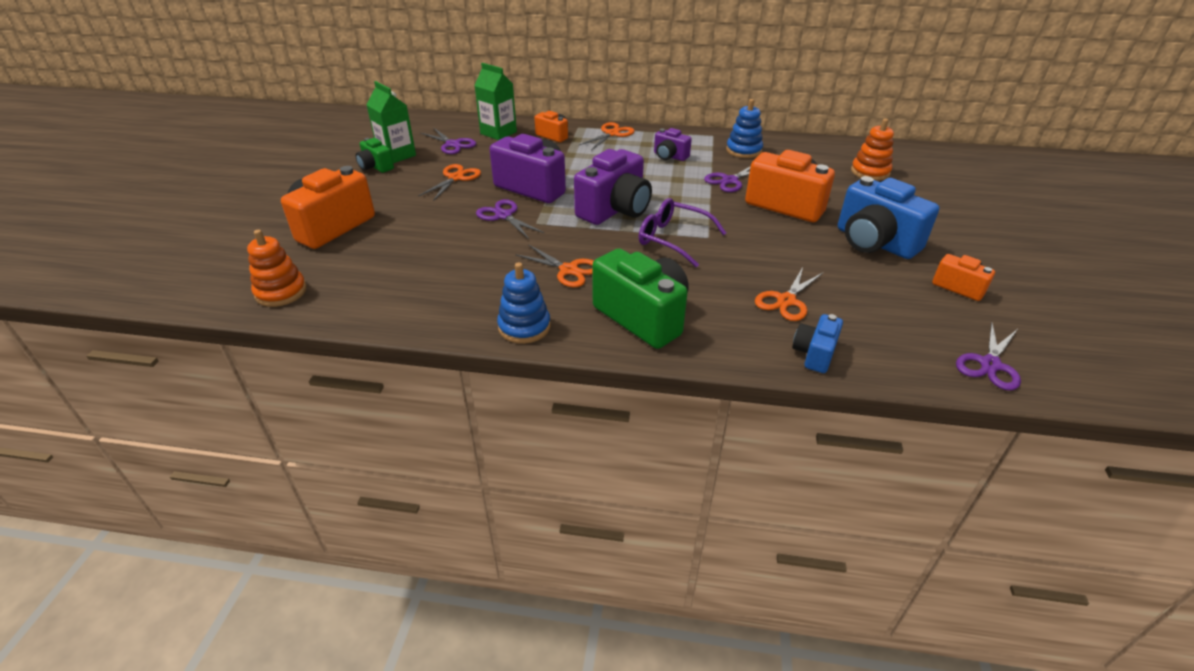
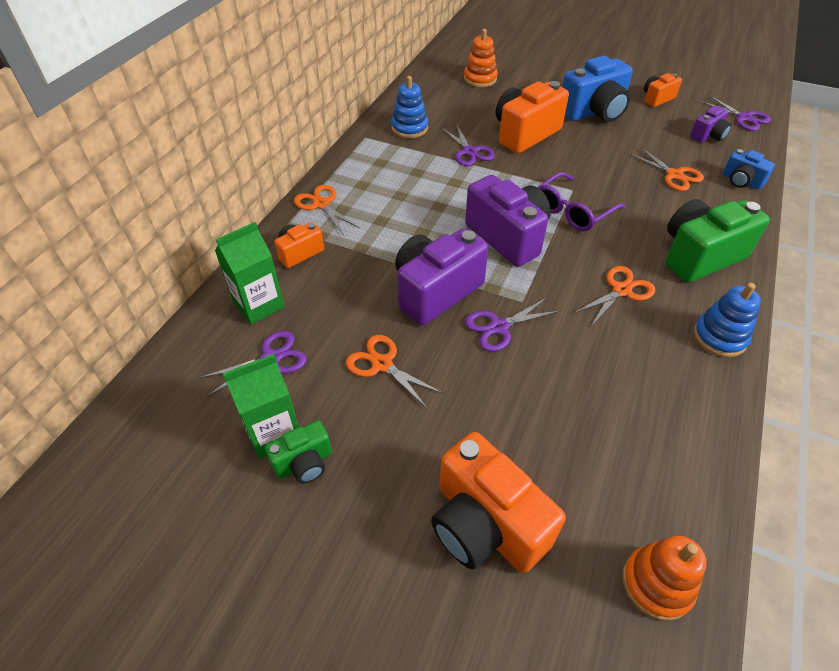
camera: 75 degrees left, 10 degrees up
purple camera [654,128,692,161] -> purple camera moved to [690,106,732,143]

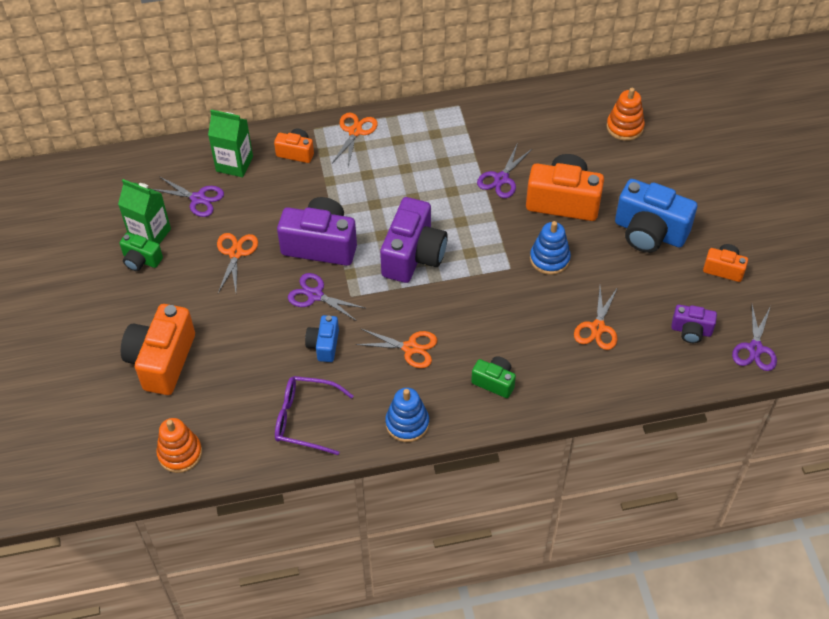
camera: 55 degrees right, 5 degrees up
blue stacking toy [391,76,428,138] -> blue stacking toy moved to [530,221,571,275]
purple glasses [538,172,626,231] -> purple glasses moved to [275,376,353,455]
green camera [665,199,770,283] -> green camera [471,356,516,398], size x0.53
blue camera [723,149,775,190] -> blue camera moved to [305,315,339,362]

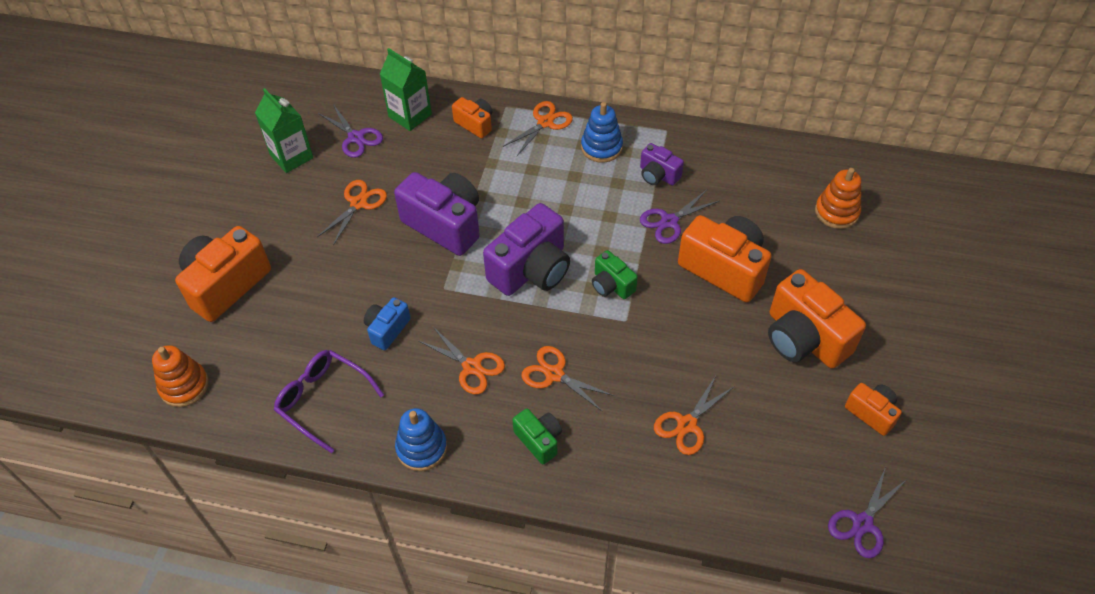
camera: 25 degrees right, 0 degrees up
green camera [120,232,163,271] -> green camera moved to [592,250,638,299]
purple scissors [288,273,365,321] -> none
blue stacking toy [530,221,571,275] -> blue stacking toy moved to [581,102,623,163]
blue camera [615,179,697,253] -> orange camera [768,269,866,369]
purple camera [671,305,717,343] -> purple camera moved to [640,143,684,185]
none -> orange scissors [521,346,614,412]

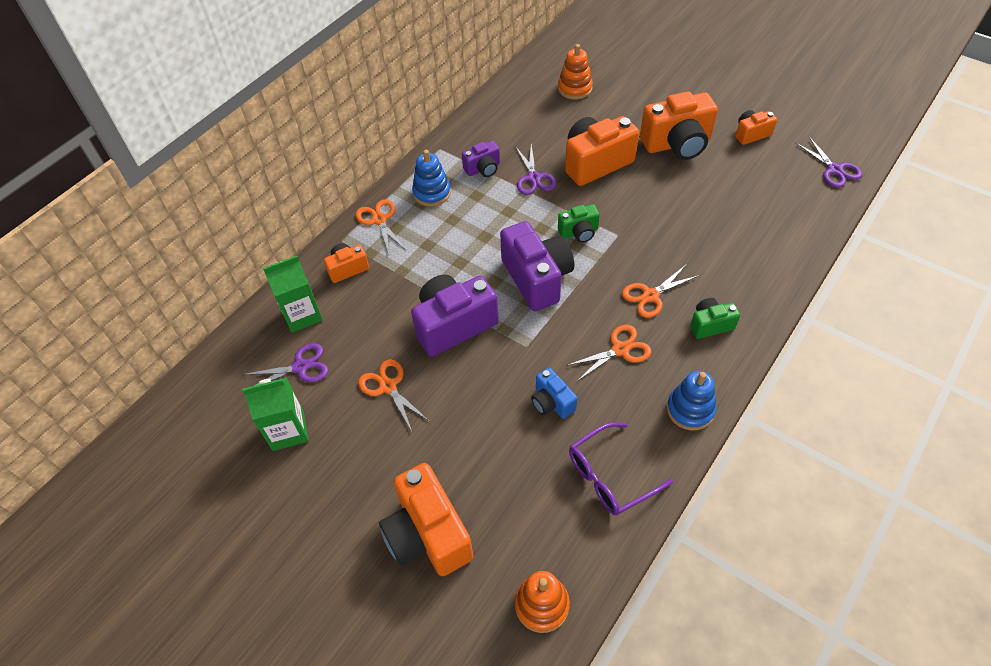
camera: 65 degrees left, 0 degrees up
orange scissors [654,376,735,455] -> none

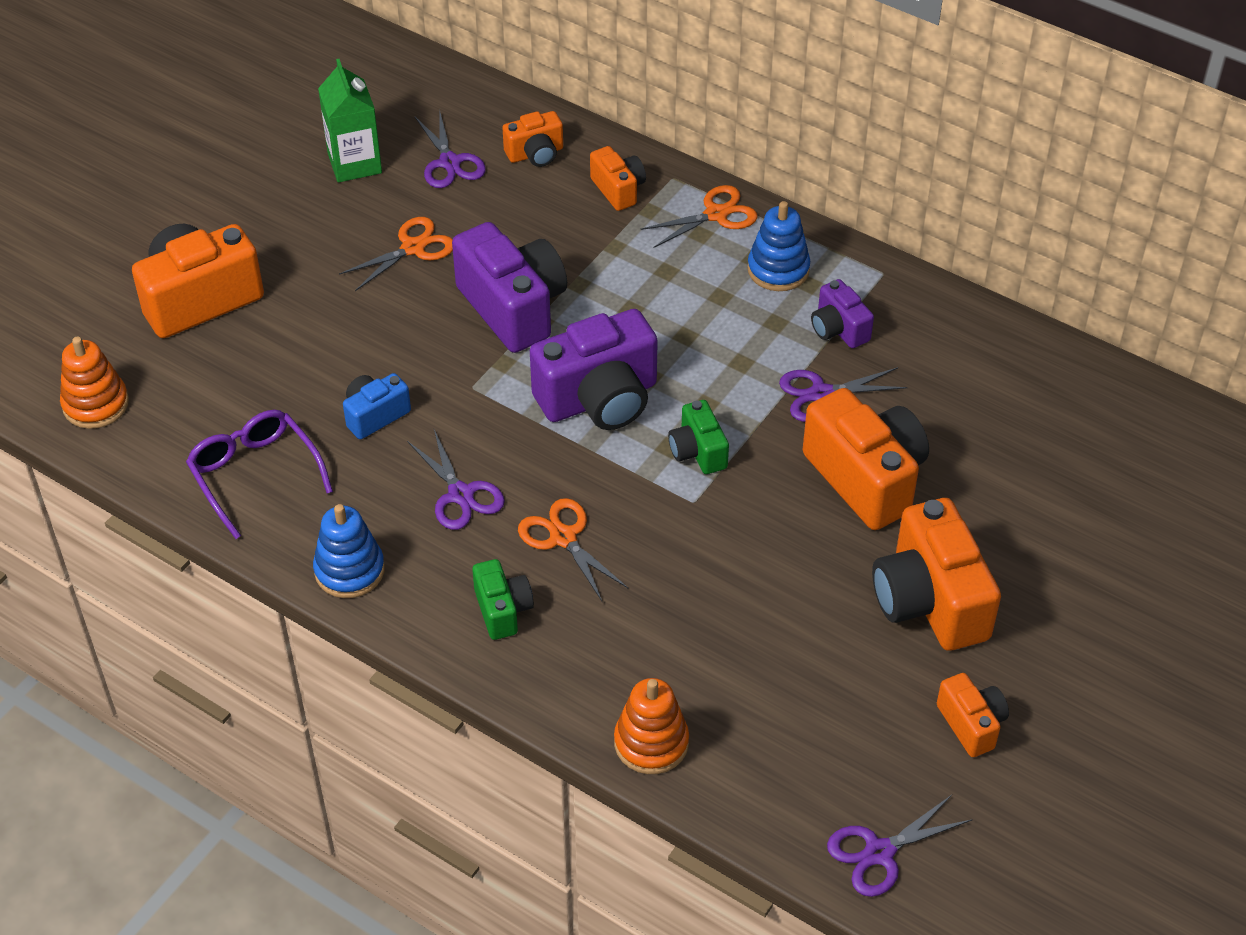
camera: 85 degrees right, 5 degrees down
green carton [263,256,323,333] -> orange camera [502,111,563,167]
orange stacking toy [558,44,593,100] -> orange stacking toy moved to [614,678,689,774]
orange scissors [566,325,652,381] -> purple scissors [407,429,505,530]

